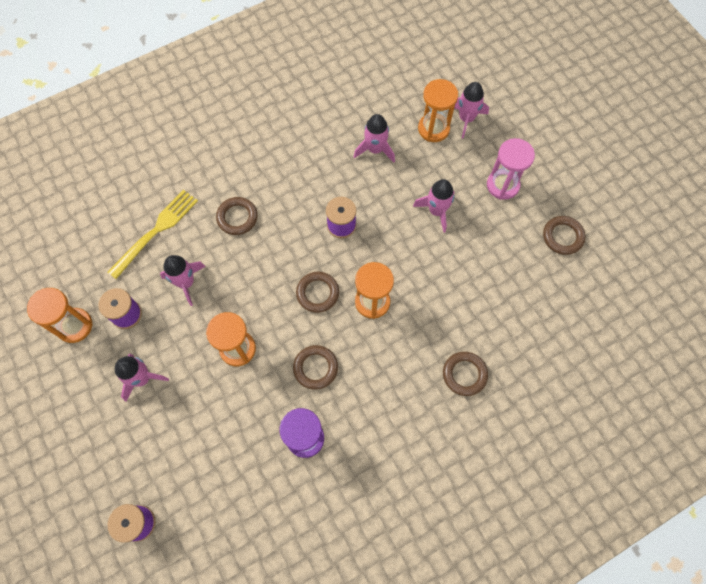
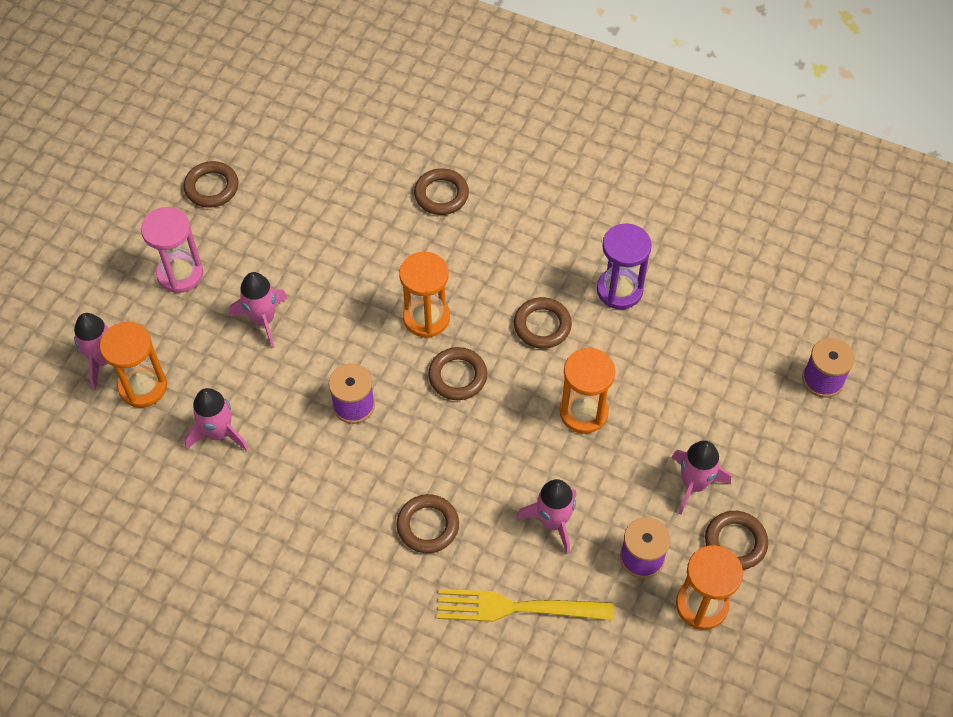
camera: 125 degrees left, 10 degrees down
none -> brown ring [705,511,768,570]

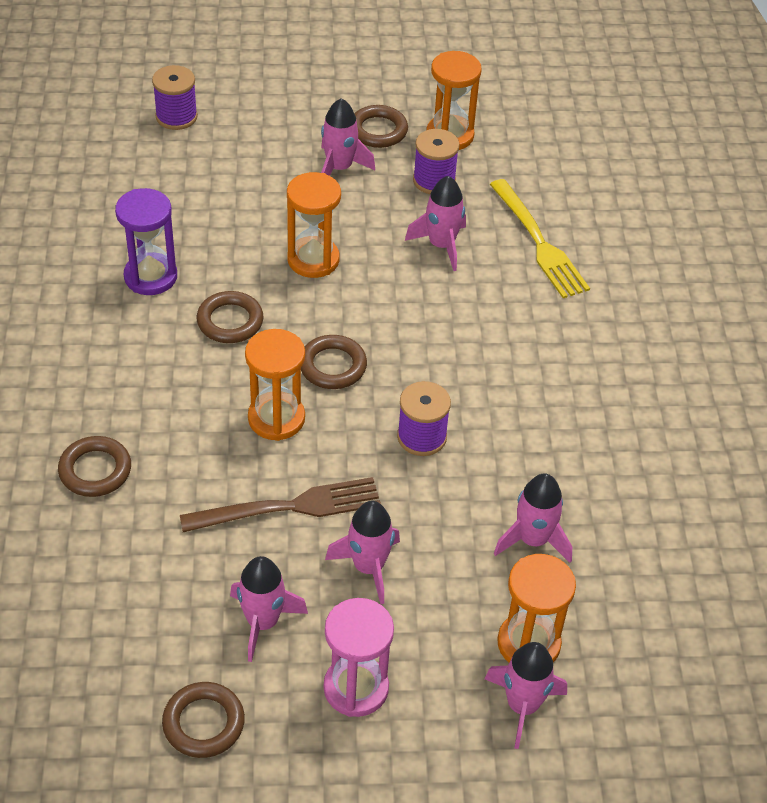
camera: 120 degrees left, 10 degrees down
brown ring [396,494,459,553] -> none
none -> brown fork [180,477,381,532]
none -> pink rocket [230,556,308,662]

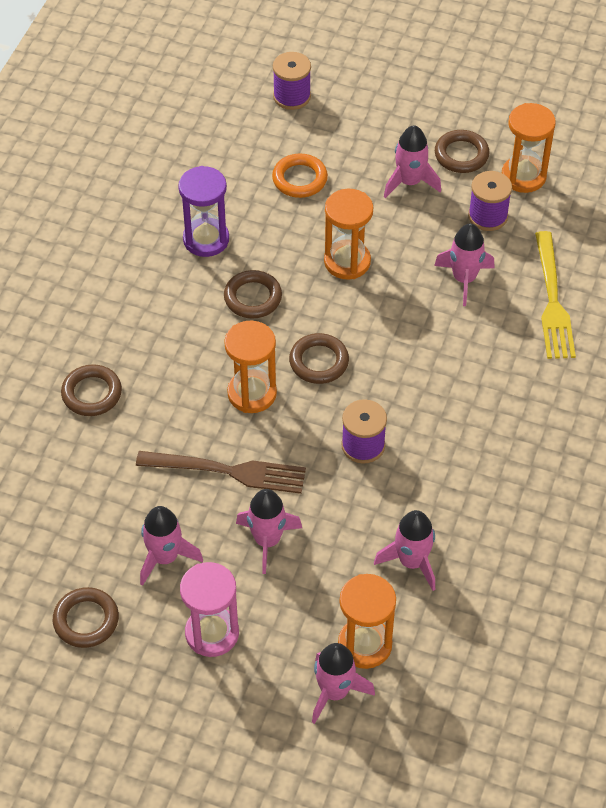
camera: 25 degrees right, 5 degrees up
none -> orange ring [272,154,328,198]

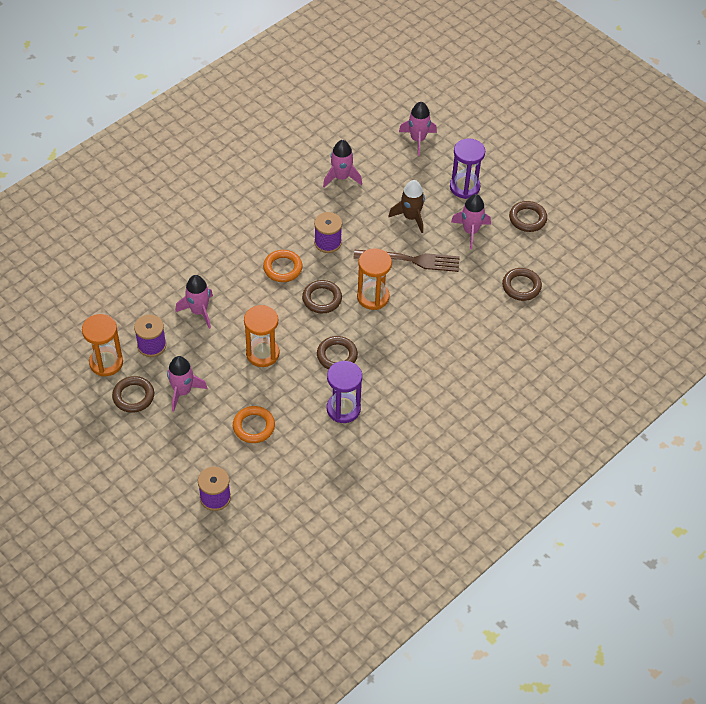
camera: 155 degrees left, 0 degrees up
brown ring [61,364,122,416] -> brown ring moved to [502,268,542,301]
brown fork [136,451,306,494] -> brown fork turned 150 degrees clockwise [354,250,460,272]
pink hourglass [180,562,239,657] -> purple hourglass [450,138,485,199]
pink rocket [236,489,302,574] -> brown rocket [389,180,425,233]
orange hourglass [338,574,396,669] -> none
yellow fork [535,231,576,359] -> none
none -> orange ring [263,250,303,282]

